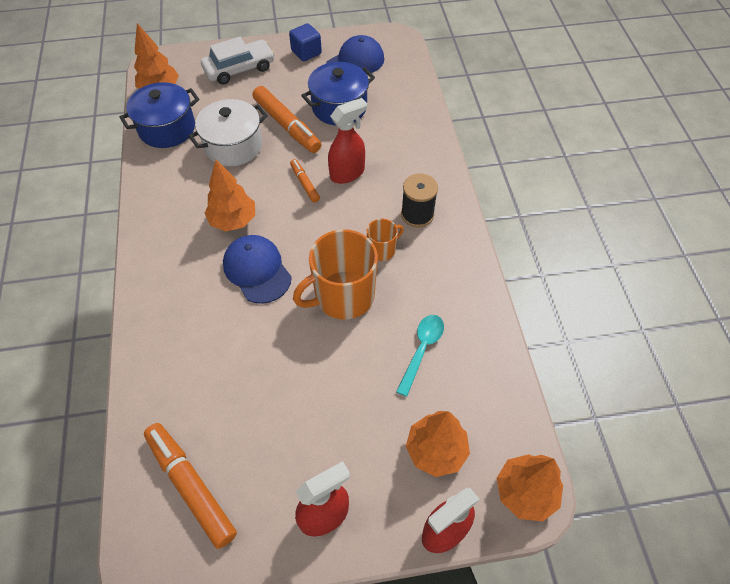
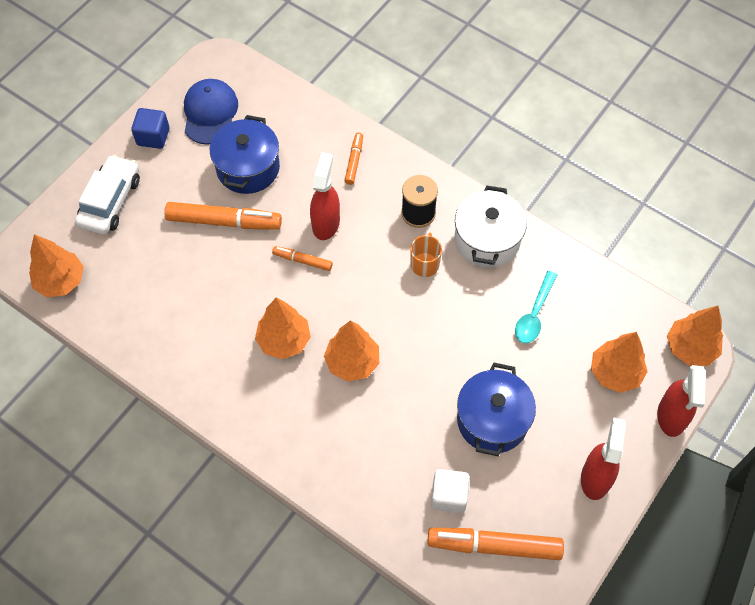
camera: 45 degrees left, 5 degrees up
blue pot [119,82,199,148] -> blue pot moved to [457,362,536,456]
white pot [188,99,268,166] -> white pot moved to [455,186,527,268]
blue cap [223,235,292,304] -> orange tree [324,320,379,381]
orange mug [293,229,378,320] -> none
turquoise spoon [396,315,444,397] -> turquoise spoon turned 135 degrees counterclockwise [515,271,557,343]
none -> orange marker [345,132,363,185]
none -> white cube [431,469,470,513]

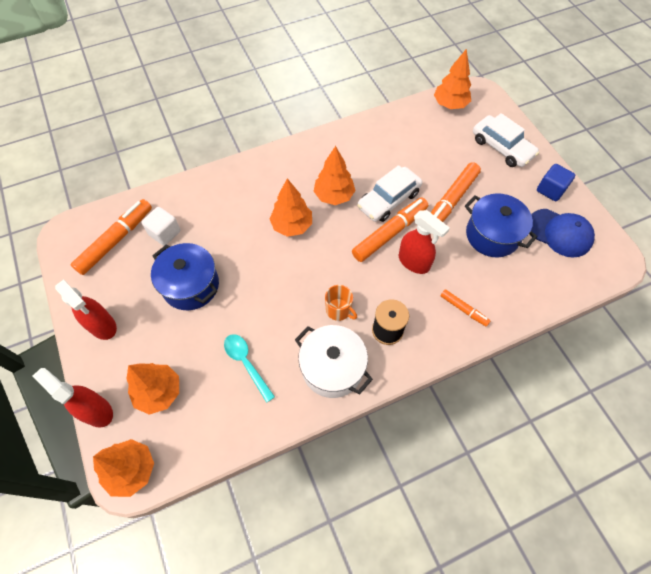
camera: 120 degrees right, 0 degrees up
orange marker [272,246,333,271] -> orange marker [352,197,428,262], size x1.91
none -> white car [357,165,423,222]

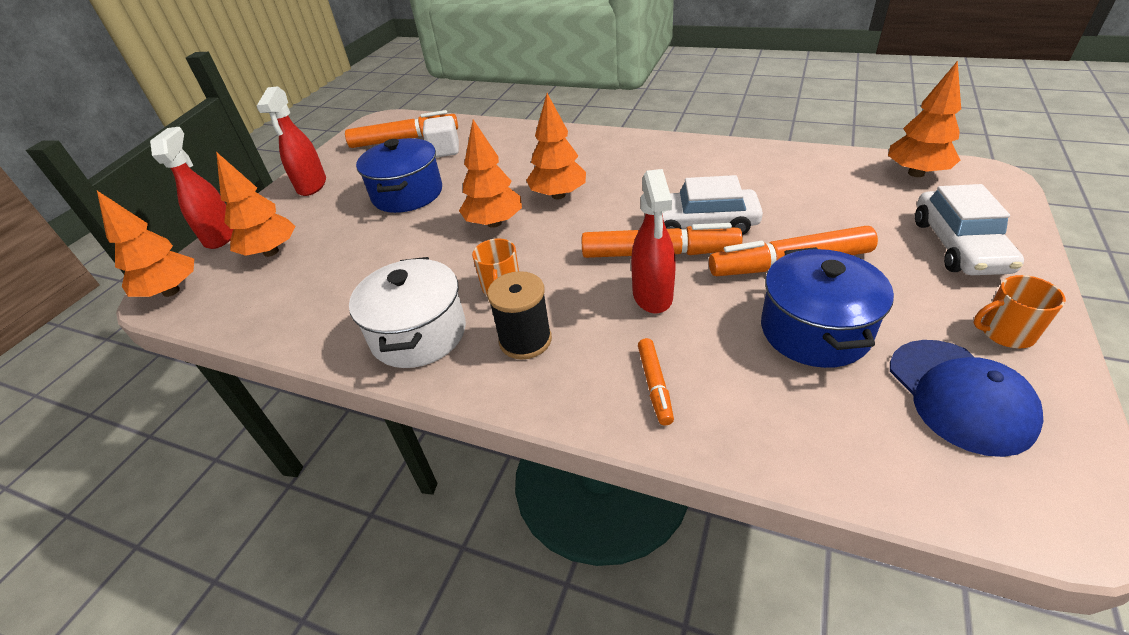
camera: 50 degrees right, 20 degrees down
turquoise spoon [224,334,275,403] -> none
orange tree [314,146,356,205] -> orange tree moved to [459,120,522,228]
blue cube [537,164,575,201] -> orange mug [973,275,1066,348]

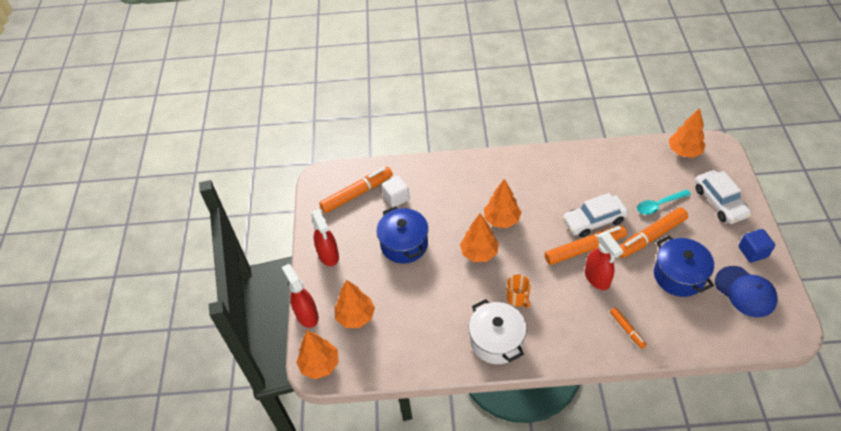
camera: 25 degrees left, 10 degrees up
black spool [487,271,552,359] -> none
orange mug [973,275,1066,348] -> blue cube [739,229,775,262]
none -> turquoise spoon [637,190,691,215]

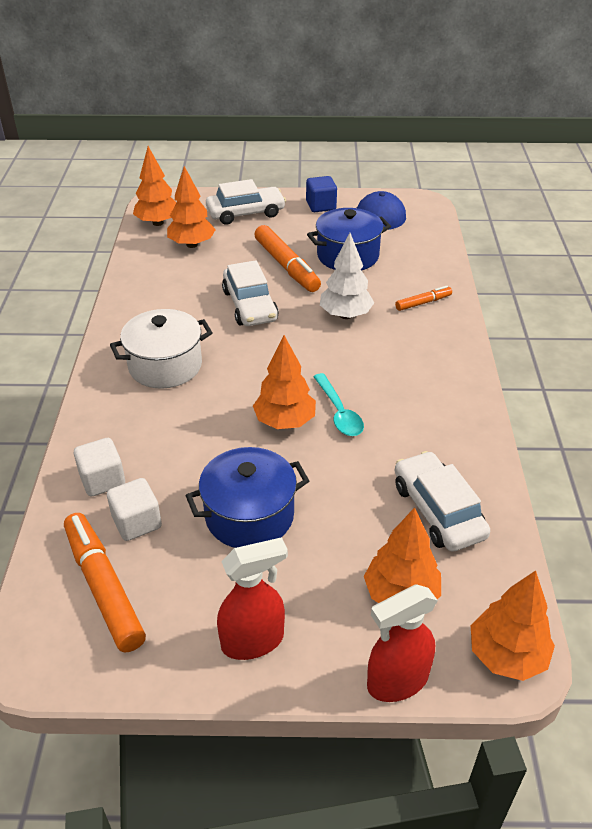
camera: 90 degrees left, 10 degrees down
white pot [469,299,527,364] -> white pot moved to [110,309,213,389]
orange tree [484,179,521,228] -> orange tree moved to [167,166,216,248]
orange mug [507,274,531,308] -> none
orange marker [545,226,627,265] -> none
red spray bottle [585,232,623,290] -> white tree [320,233,374,319]
turquoise spoon [637,190,691,215] -> turquoise spoon moved to [313,373,364,436]
none -> white cube [74,438,125,497]
none -> white car [395,451,490,552]

